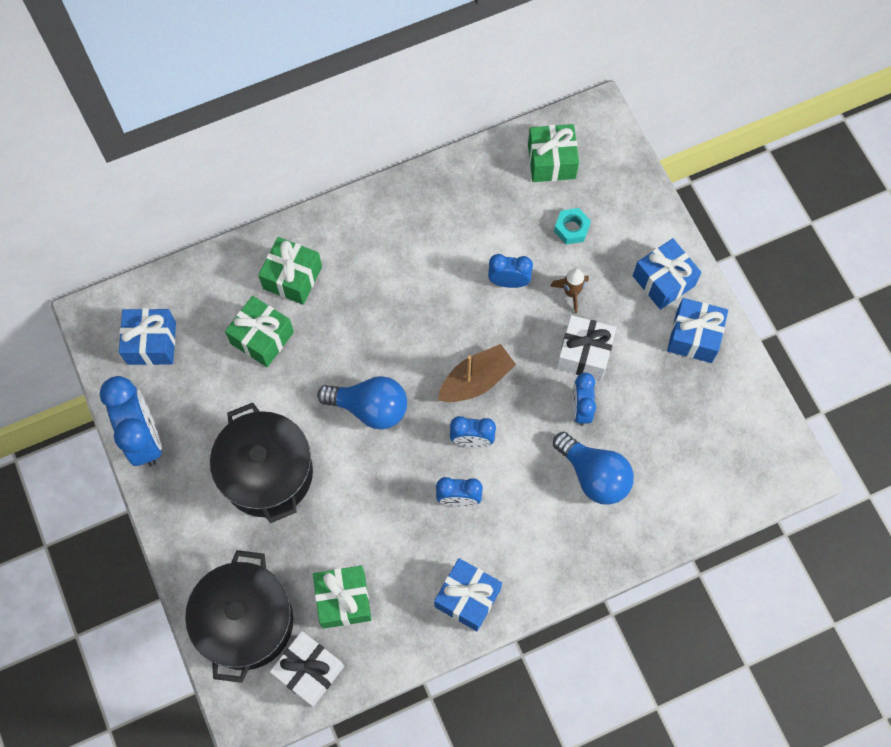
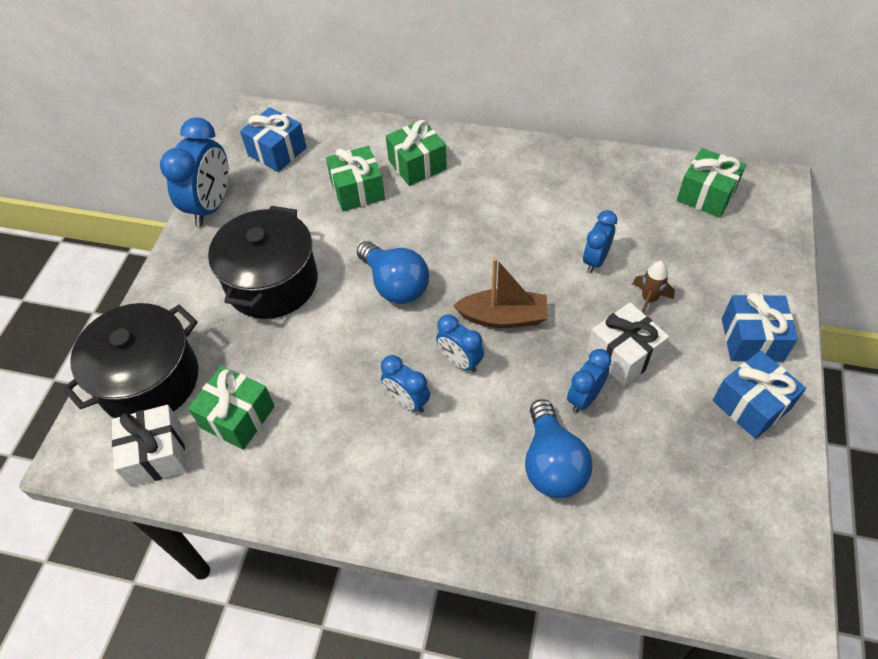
camera: 40 degrees right, 15 degrees down
blue gift [434,558,502,631] -> none
blue clock [488,254,533,288] -> blue clock turned 105 degrees counterclockwise [583,210,617,273]
turquoise nut [554,208,591,244] -> none

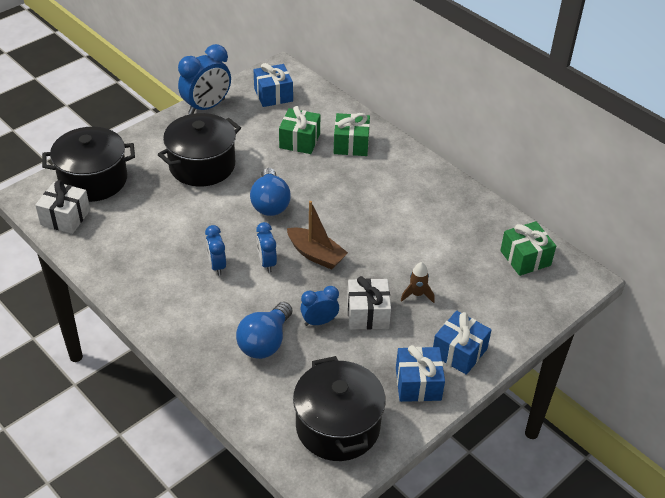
camera: 30 degrees right, 10 degrees down
green gift [188,366,275,450] -> none
blue clock [583,210,617,273] -> none
none -> black pot [293,356,386,461]

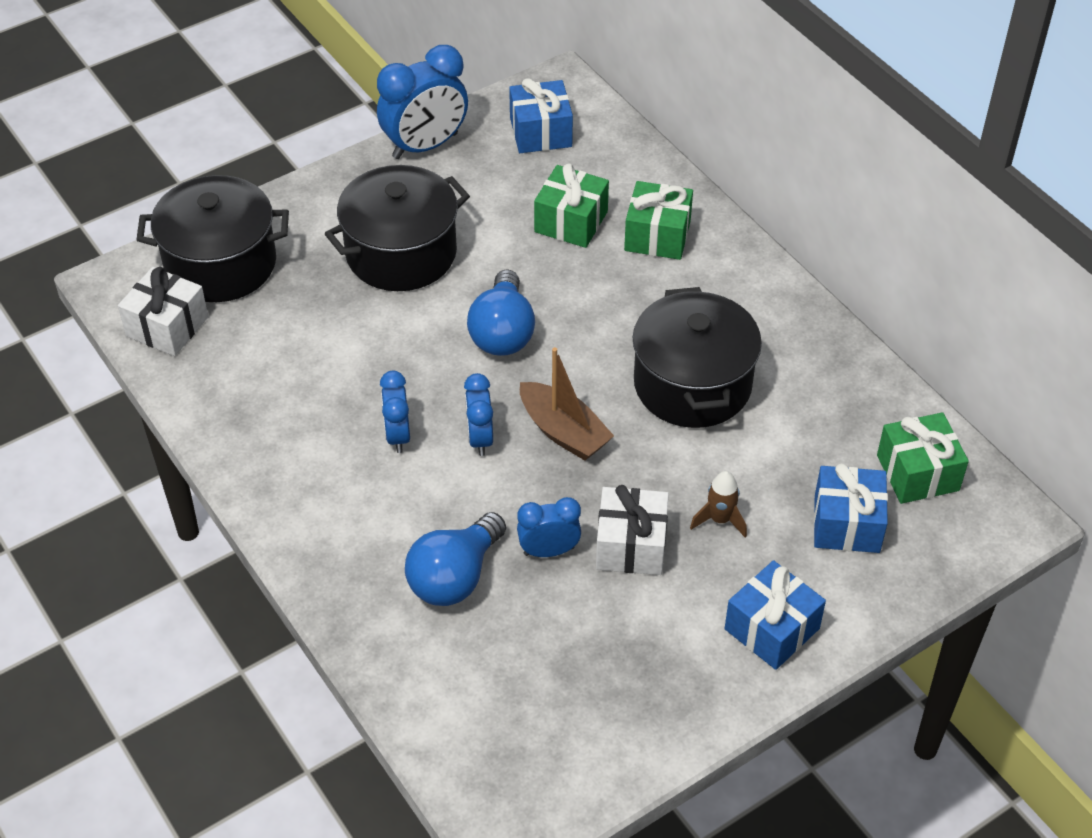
camera: 10 degrees right, 5 degrees up
black pot [293,356,386,461] -> black pot moved to [633,287,762,428]
blue gift [396,345,445,402] -> blue gift moved to [814,463,888,553]

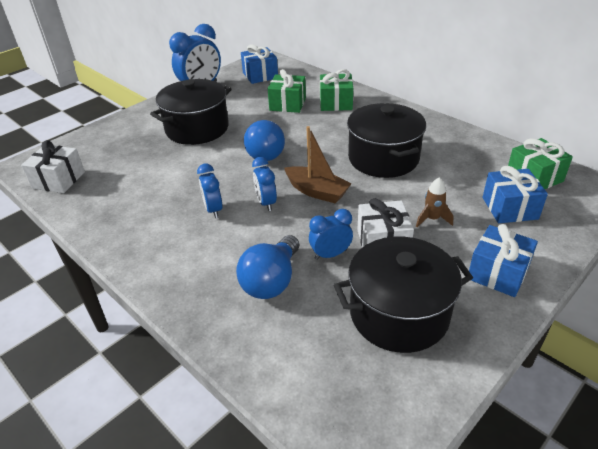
camera: 10 degrees left, 10 degrees down
black pot [136,175,289,302] -> black pot moved to [334,237,473,353]

